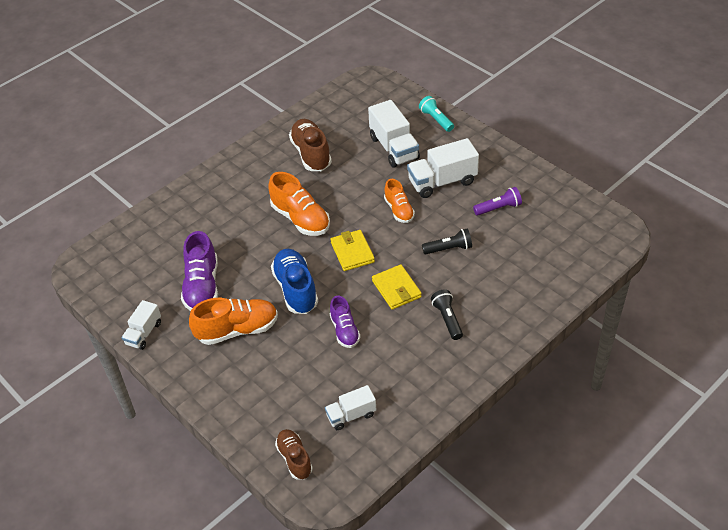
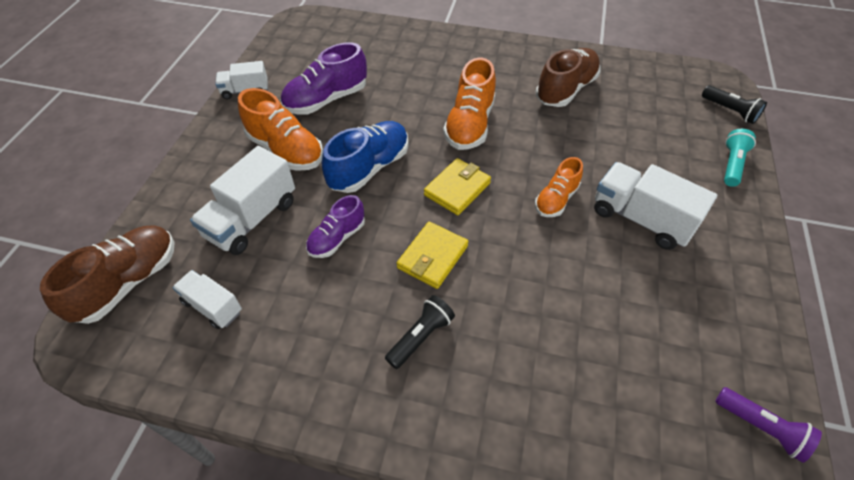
camera: 55 degrees right, 5 degrees up
brown shoe [275,429,313,479] -> brown shoe [40,226,175,324], size x1.61
white truck [368,100,420,168] -> white truck moved to [190,146,295,255]
black flashlight [422,229,472,255] -> black flashlight moved to [702,85,767,124]
purple flashlight [473,187,522,216] -> purple flashlight moved to [715,387,822,463]

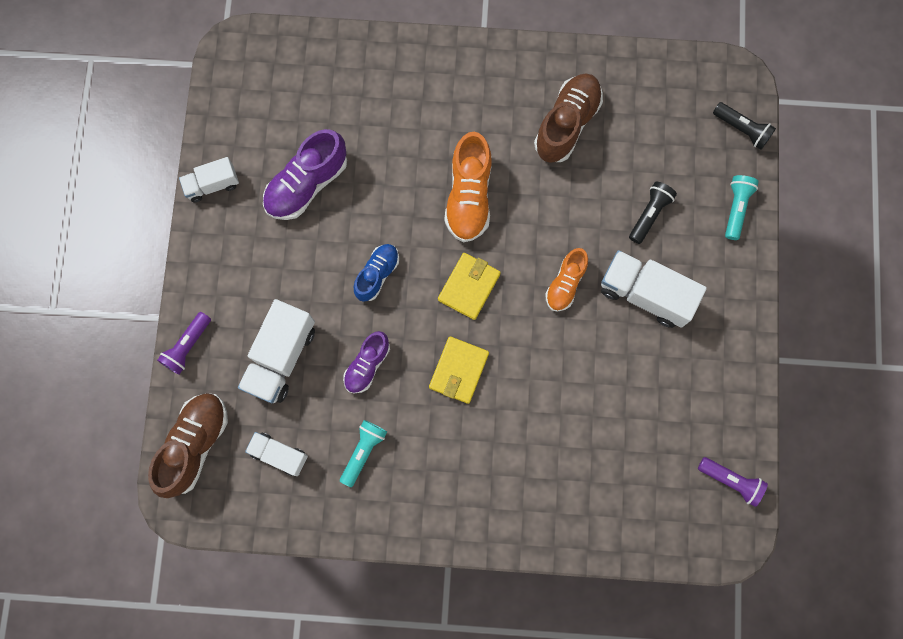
camera: 10 degrees left, 25 degrees up
orange shoe [238,88,323,171] -> none
blue shoe [322,121,409,193] -> blue shoe [354,244,399,302], size x0.62
black flashlight [385,295,455,369] -> black flashlight moved to [629,182,677,244]
none -> purple flashlight [157,312,211,375]
none -> turquoise flashlight [340,420,387,487]

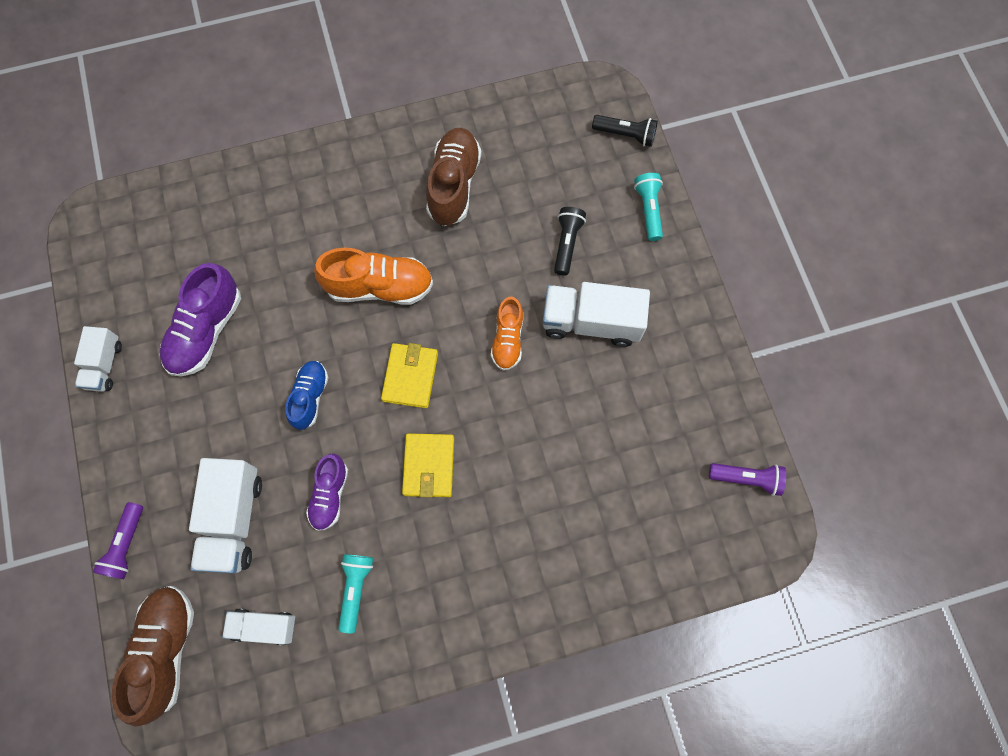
camera: 20 degrees left, 5 degrees down
white truck [179,157,239,202] -> white truck turned 45 degrees counterclockwise [74,326,122,392]
orange shoe [444,132,492,243] -> orange shoe turned 75 degrees counterclockwise [314,248,433,305]

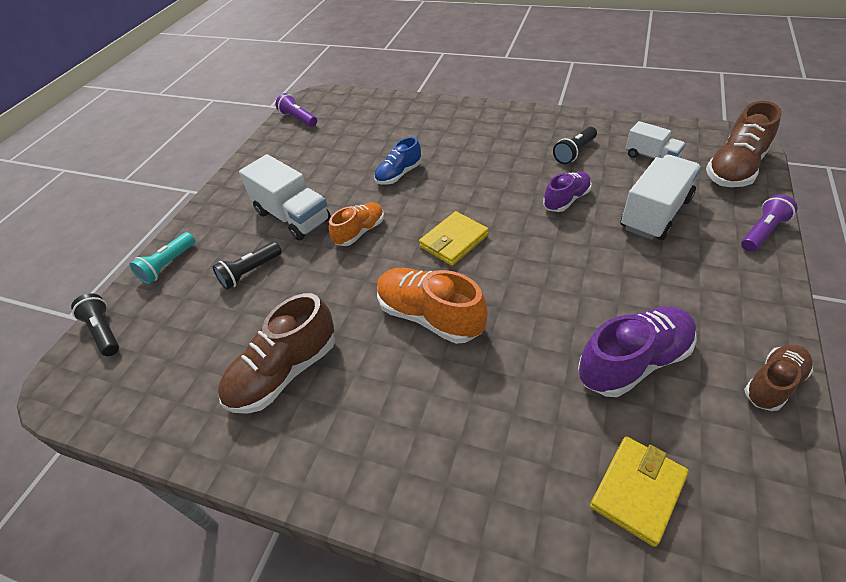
camera: 140 degrees left, 25 degrees down
white truck [74,326,122,392] -> brown shoe [744,345,813,411]
blue shoe [285,361,329,430] -> blue shoe moved to [374,137,421,185]
turquoise flashlight [338,554,373,633] -> black flashlight [553,127,597,164]
yellow wallet [402,433,454,497] -> yellow wallet moved to [590,436,689,547]

